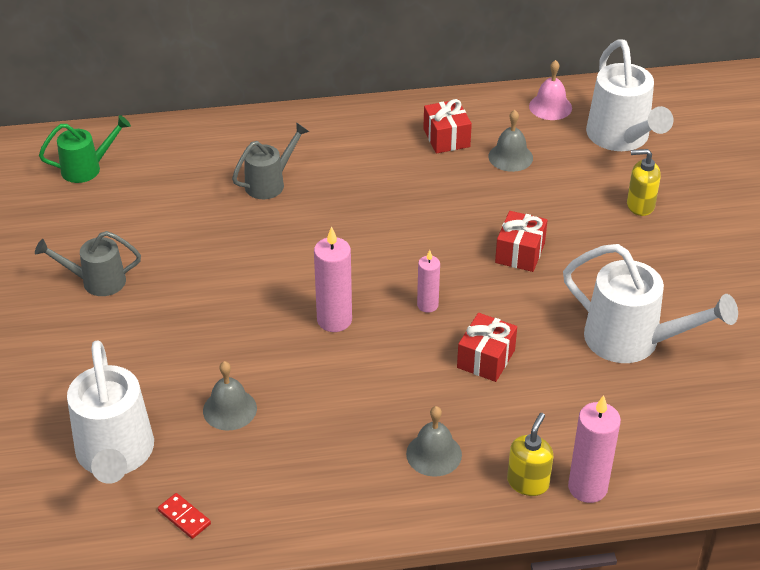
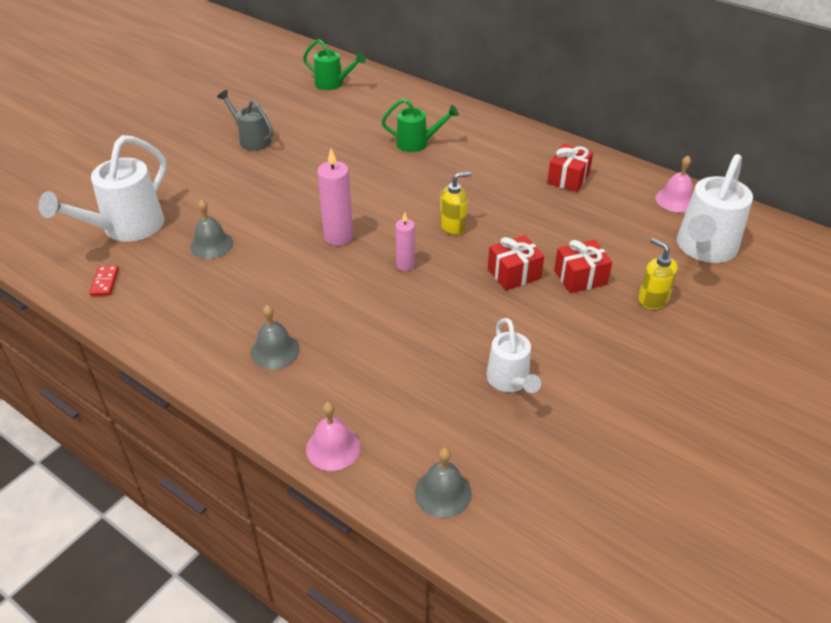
camera: 45 degrees right, 0 degrees up
grey watering can [232,122,309,199] -> green watering can [381,99,459,152]
red gift [457,313,517,382] -> red gift moved to [554,240,612,293]
grey bell [488,110,533,172] -> grey bell moved to [415,448,472,518]
yellow soap dispenser [507,413,554,496] -> yellow soap dispenser moved to [440,172,472,235]
white watering can [563,244,738,363] -> white watering can [486,318,541,393], size x0.60
pink candle [568,395,621,503] -> pink bell [306,402,360,471]

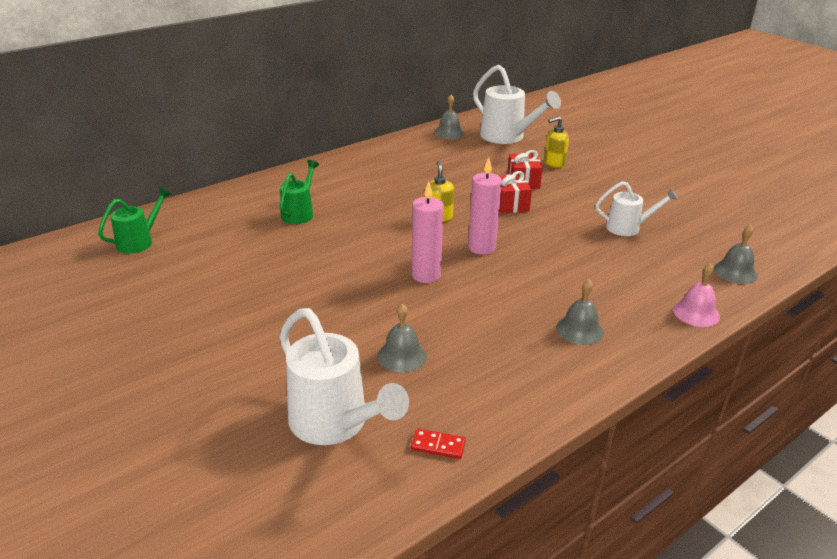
camera: 75 degrees left, 10 degrees down
grey watering can [217,90,274,151] -> none
pink candle [395,213,415,271] -> pink candle [468,157,502,255], size x1.63
red gift [547,144,593,192] -> none
pink bell [655,156,693,212] -> grey bell [434,95,465,139]

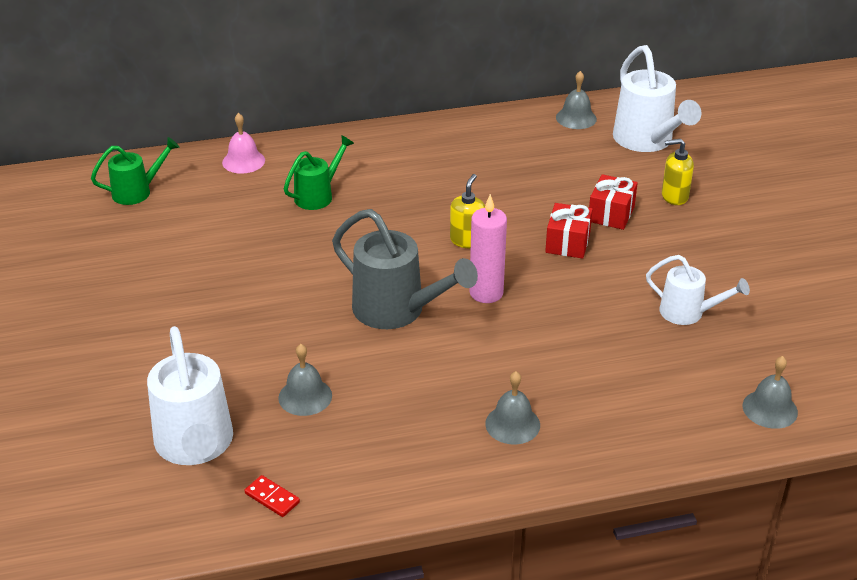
camera: 25 degrees right, 5 degrees up
pink candle [412,181,444,283] -> grey watering can [332,209,478,329]
pink bell [673,263,720,327] -> pink bell moved to [222,113,265,174]

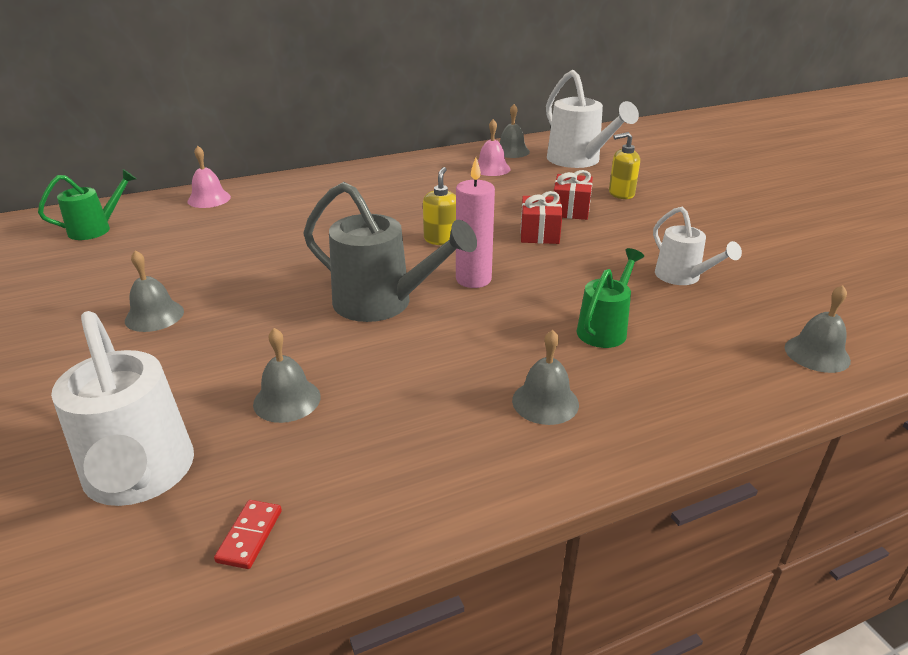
camera: 10 degrees left, 5 degrees down
red domino [244,475,300,517] -> red domino turned 75 degrees clockwise [214,500,282,569]
green watering can [284,135,354,210] -> green watering can moved to [576,248,644,348]
white watering can [646,255,750,325] -> white watering can turned 45 degrees clockwise [653,207,742,285]
none -> grey bell [125,250,184,332]
none -> pink bell [478,119,511,176]

